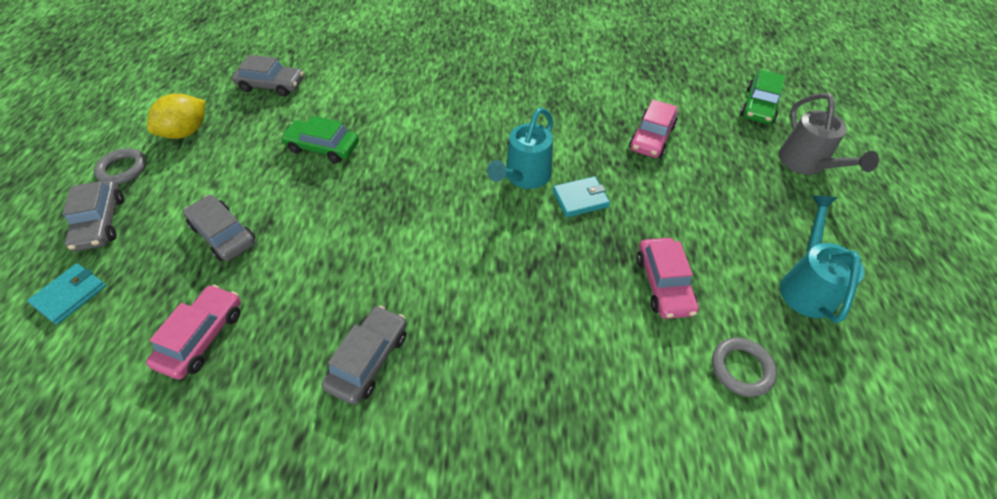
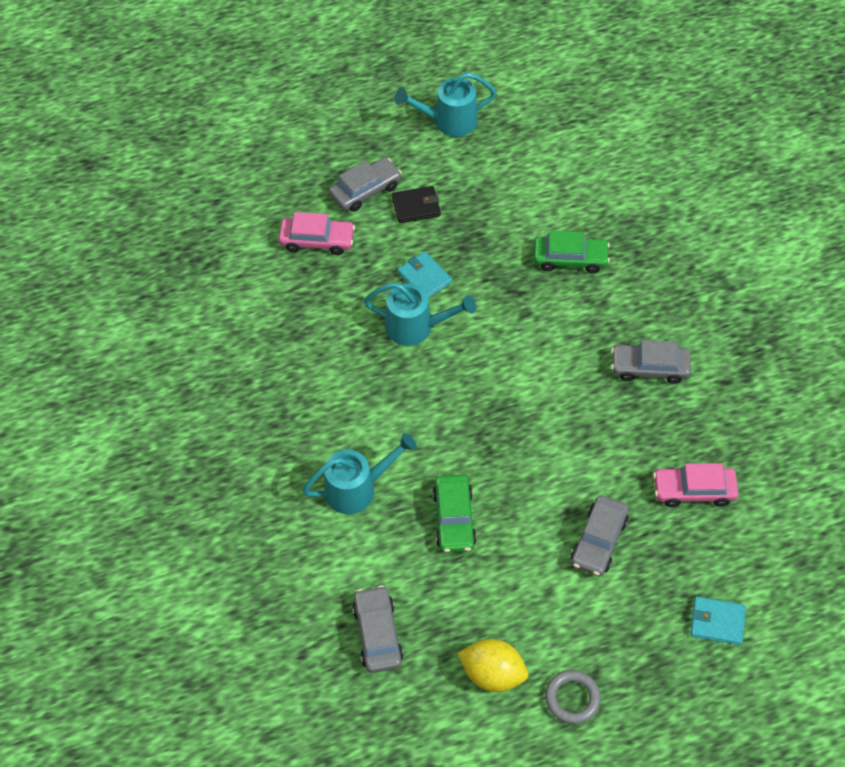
camera: 110 degrees left, 5 degrees up
grey car [62,181,124,251] -> grey car moved to [329,157,402,212]
pink car [637,238,699,319] -> none
grey ring [712,337,777,397] -> none
green car [740,70,785,124] -> green car moved to [534,231,610,273]
grey watering can [778,93,879,175] -> none
none -> turquoise watering can [302,433,417,514]
none -> black wallet [392,186,441,223]

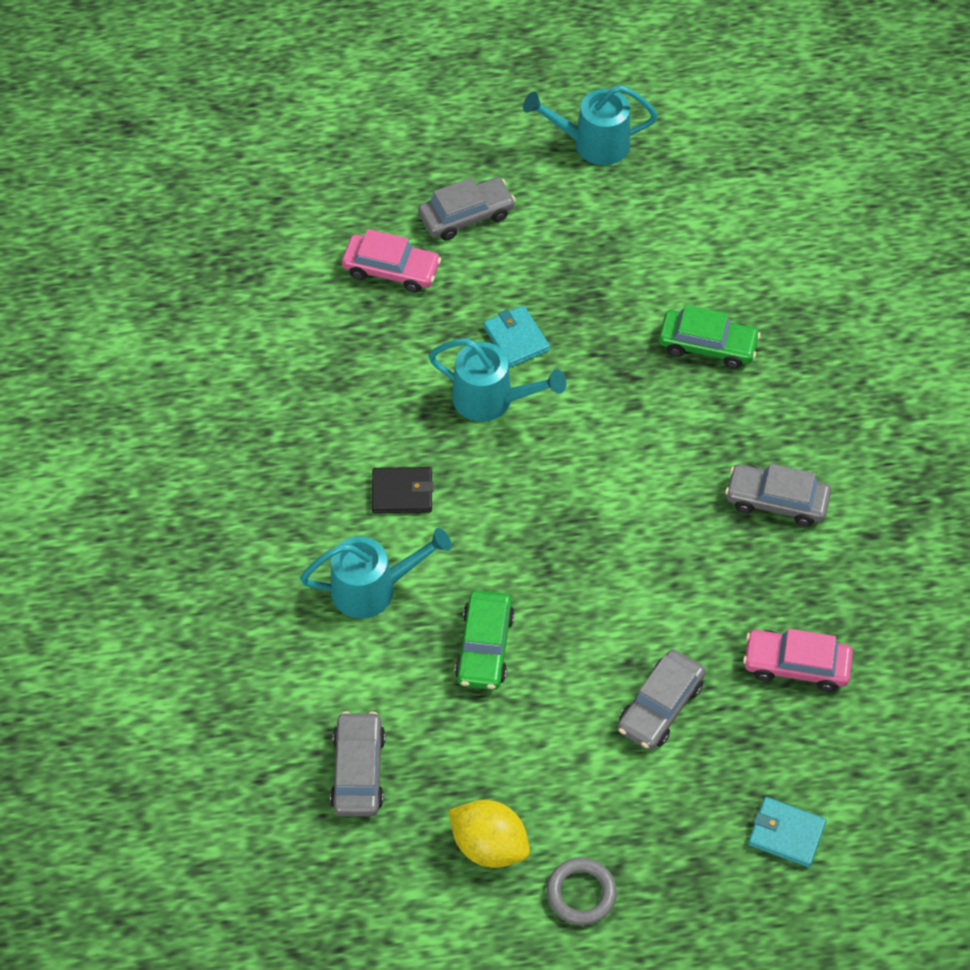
camera: 10 degrees right, 0 degrees up
black wallet [392,186,441,223] -> black wallet moved to [372,467,434,513]

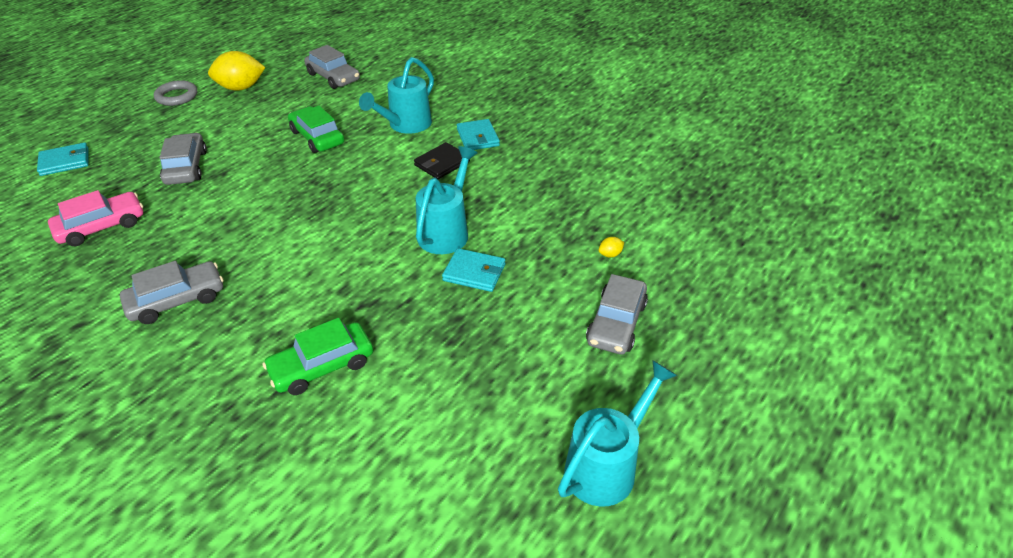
camera: 135 degrees right, 15 degrees down
pink car [342,229,441,293] -> yellow lemon [599,237,624,257]
turquoise watering can [428,338,566,422] -> turquoise watering can turned 135 degrees clockwise [416,146,477,254]
none -> turquoise wallet [457,119,500,150]

